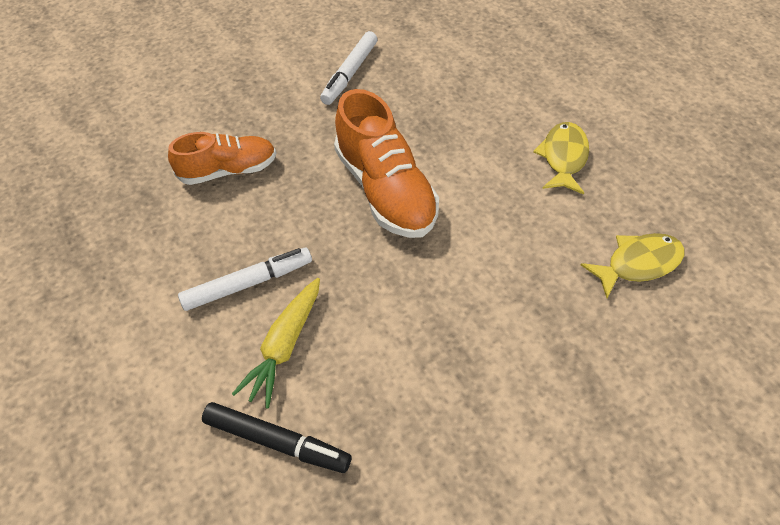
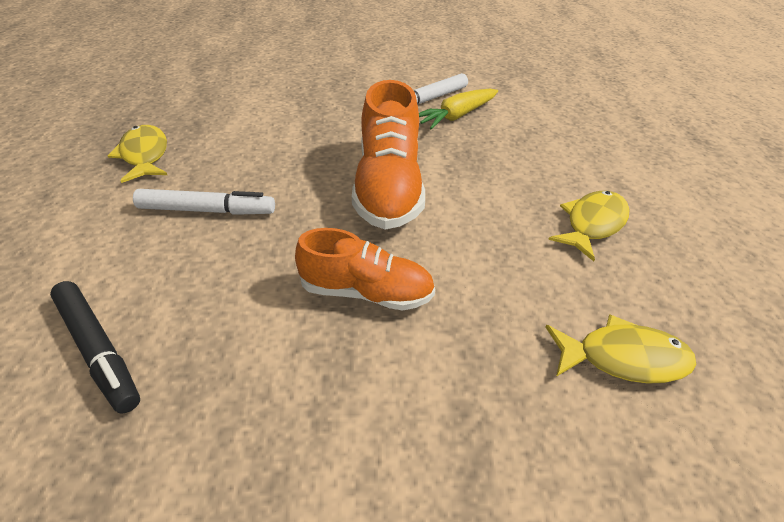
camera: 25 degrees right, 10 degrees down
orange shoe [168,132,276,185] -> orange shoe moved to [295,228,435,311]
yellow carrot [232,278,320,409] -> yellow carrot moved to [419,89,498,130]
none -> yellow fish [108,125,167,183]

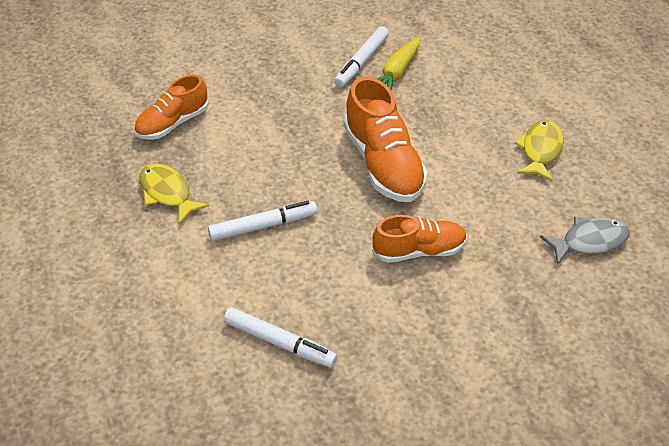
camera: 20 degrees left, 5 degrees up
black marker [50,281,140,414] -> white marker [224,307,337,368]
yellow fish [546,314,696,384] -> grey fish [540,216,630,265]
none -> orange shoe [134,74,209,140]

